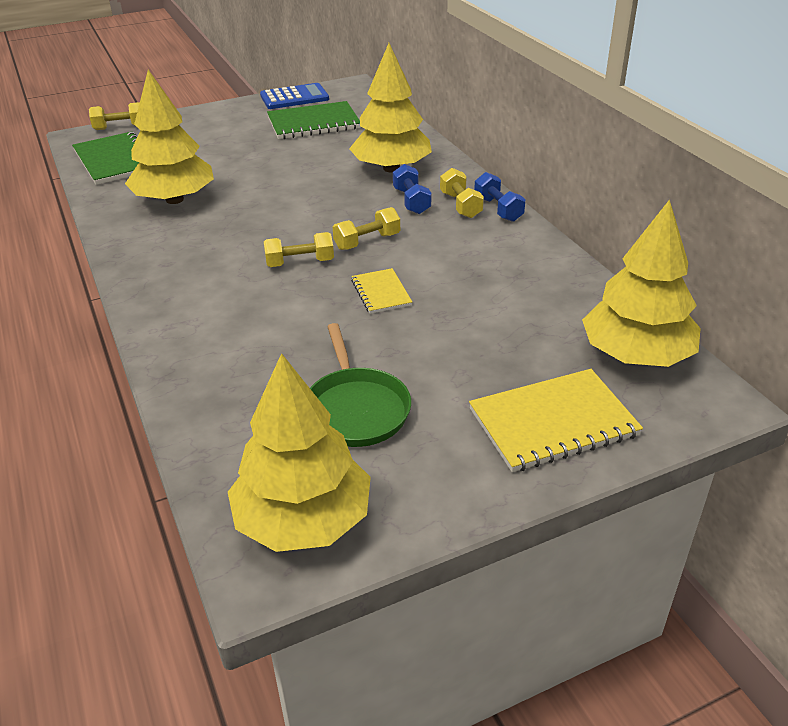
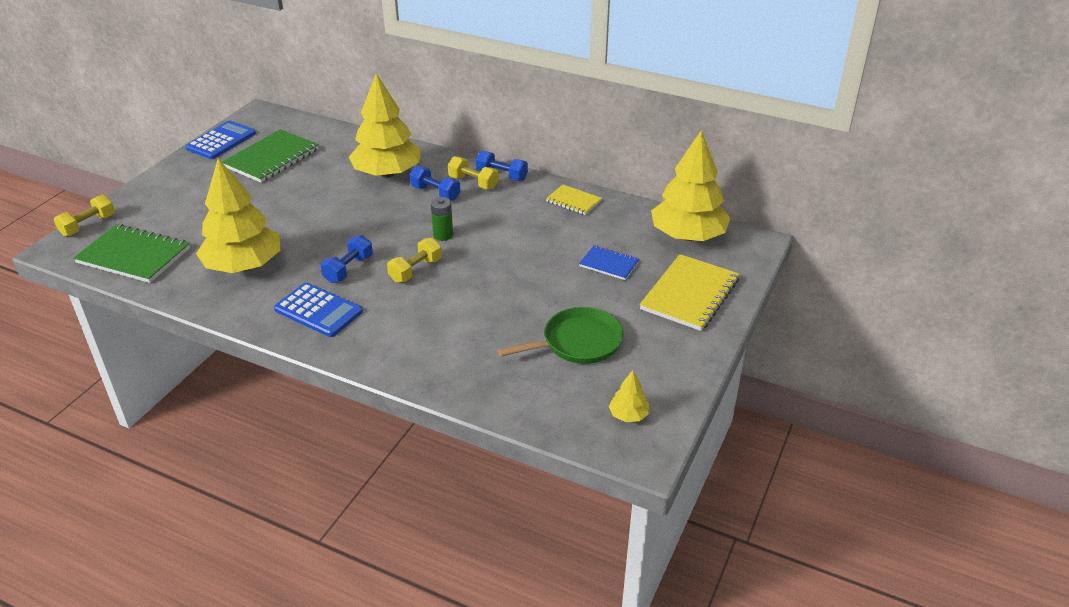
camera: 40 degrees left, 0 degrees up
yellow tree [228,353,371,552] -> yellow tree [609,370,650,422], size x0.42
green pan [310,323,411,447] -> green pan turned 60 degrees counterclockwise [498,307,624,364]
yellow dumbbell [333,207,400,250] -> green battery [431,197,453,241]
yellow notebook [351,268,412,314] -> yellow notebook moved to [546,185,602,215]
none -> blue calculator [274,283,363,337]
none -> blue dumbbell [321,235,373,283]
none -> blue notebook [579,245,640,280]

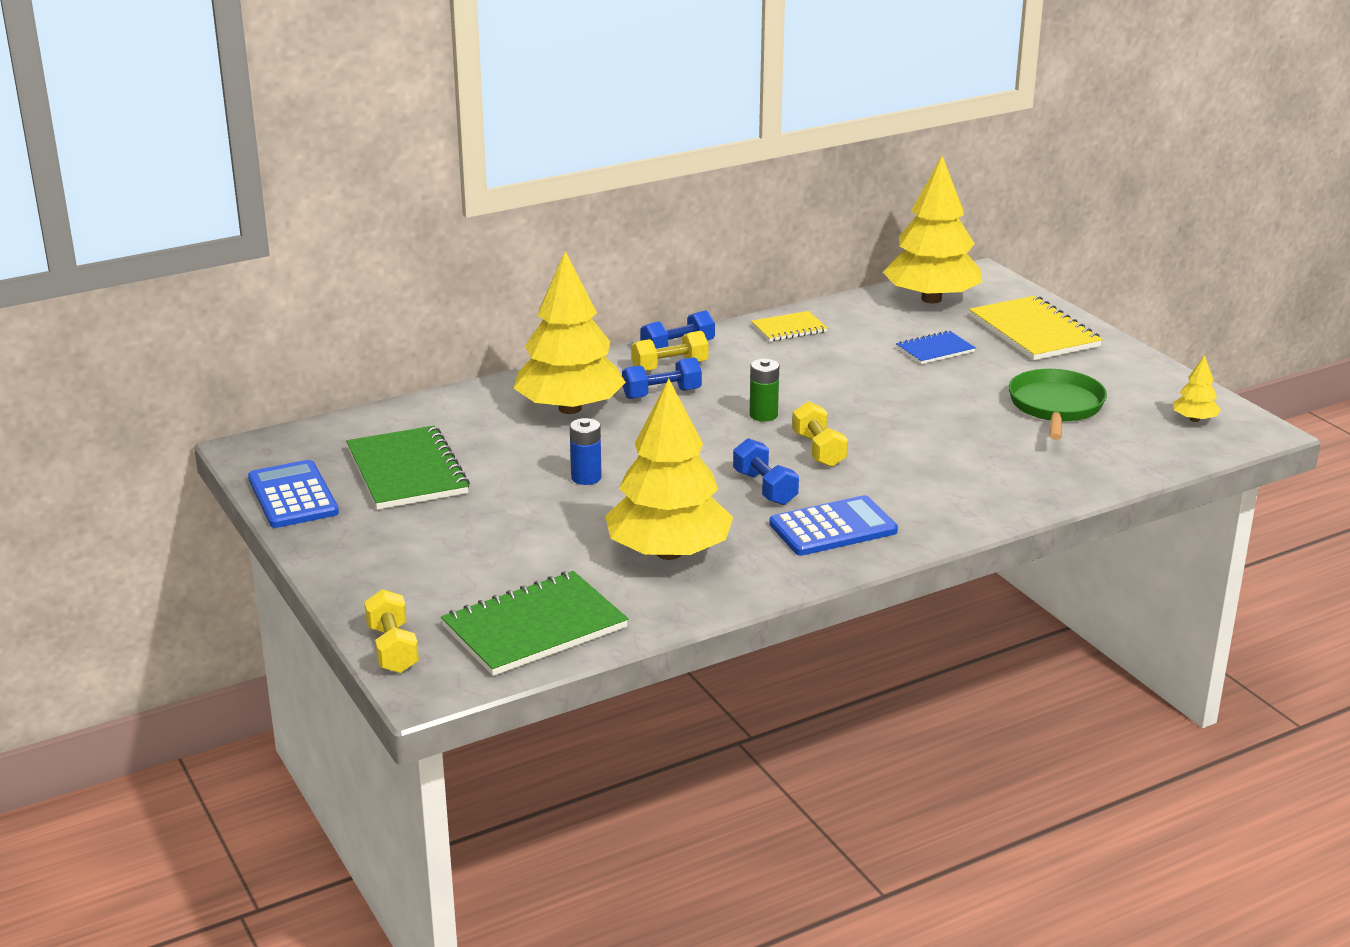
camera: 55 degrees left, 10 degrees down
none -> blue battery [570,418,602,485]

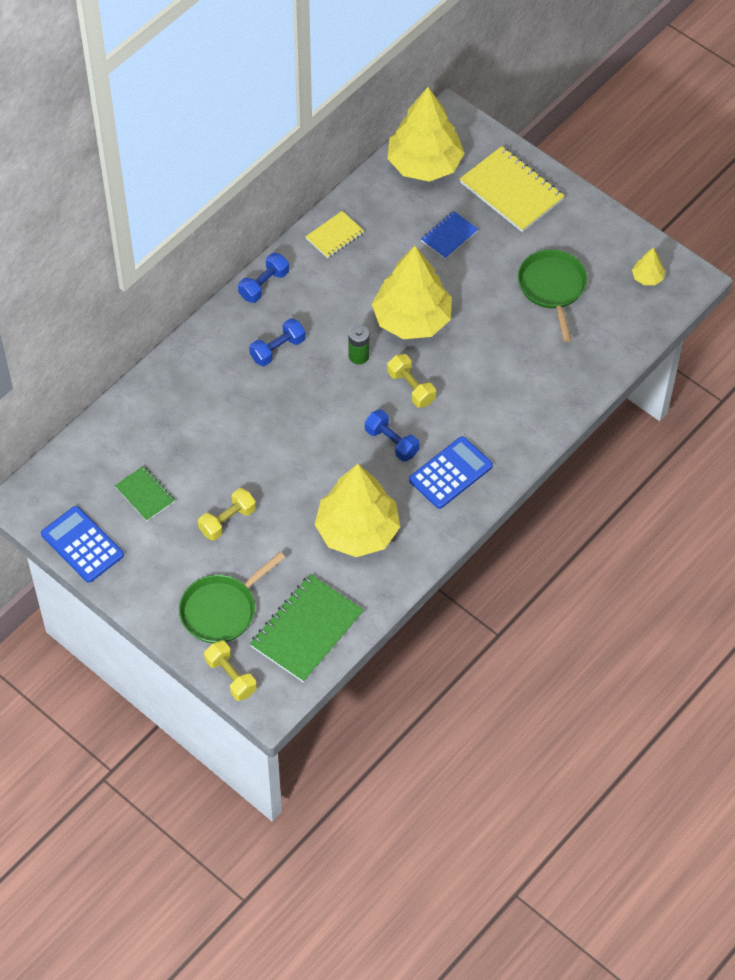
camera: 20 degrees left, 30 degrees up
green notebook [346,425,470,510] -> green notebook [115,466,175,521], size x0.55
yellow tree [513,251,626,414] -> yellow tree moved to [372,246,452,339]
blue battery [570,418,602,485] -> none
yellow dumbbell [631,331,709,371] -> yellow dumbbell moved to [198,488,256,541]
none -> green pan [179,552,285,643]

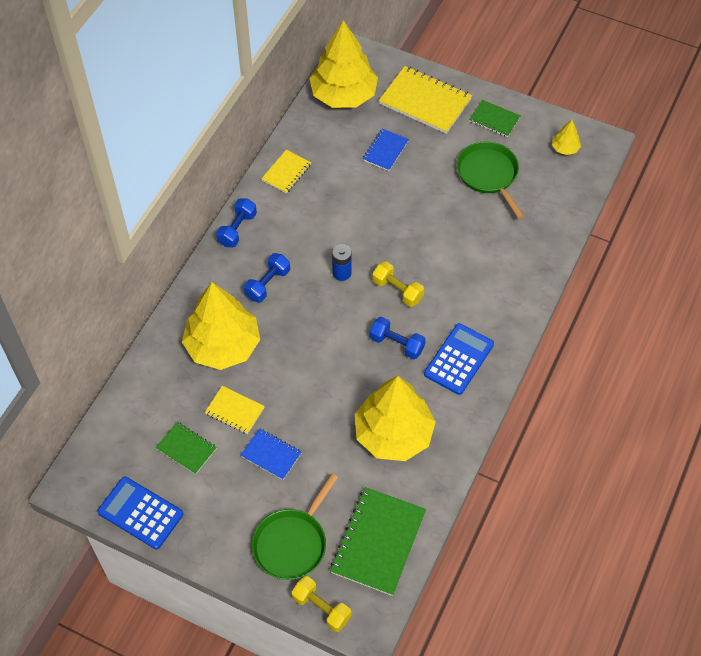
camera: 15 degrees left, 0 degrees up
yellow dumbbell [198,488,256,541] -> blue notebook [241,428,302,480]
green battery [348,325,369,364] -> blue battery [332,244,352,281]
yellow tree [372,246,452,339] -> yellow tree moved to [182,282,260,370]
none -> yellow notebook [205,386,265,434]
none -> green notebook [469,100,521,137]

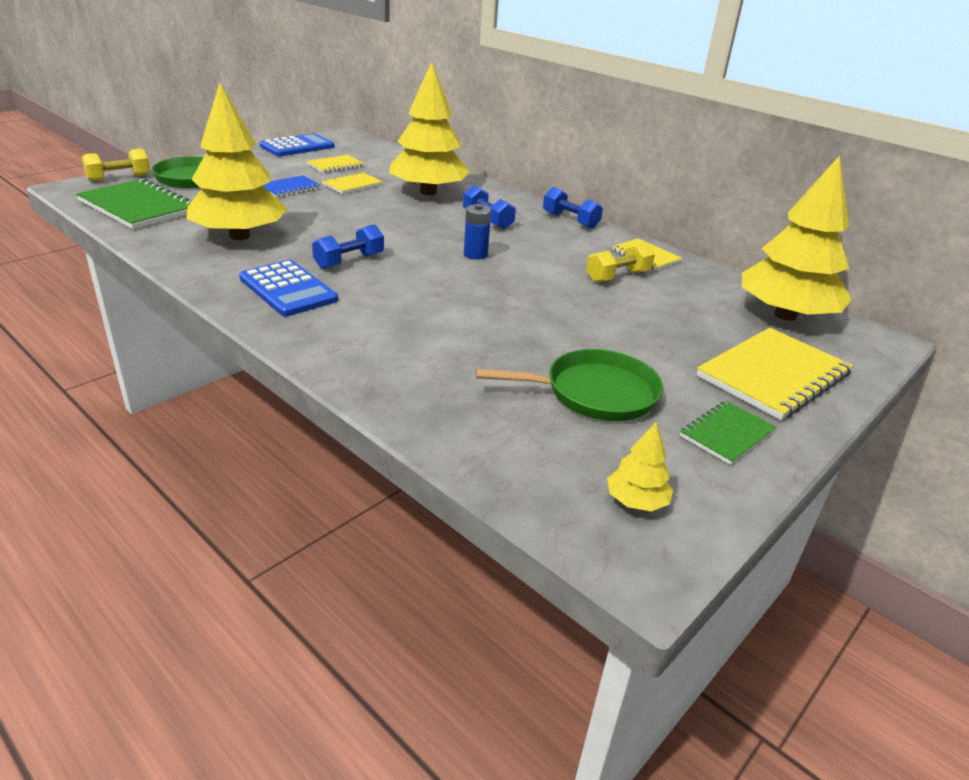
camera: 105 degrees right, 25 degrees down
green notebook [155,422,217,475] -> yellow notebook [307,155,364,173]
blue notebook [362,128,409,171] -> none
yellow dumbbell [372,261,424,307] -> yellow dumbbell moved to [586,242,655,282]

